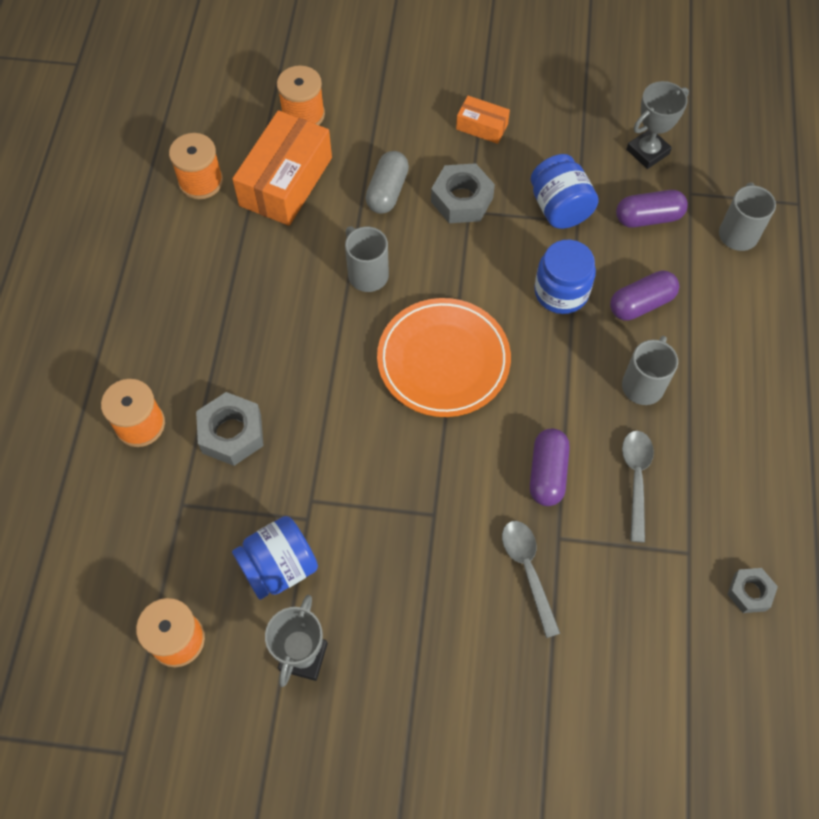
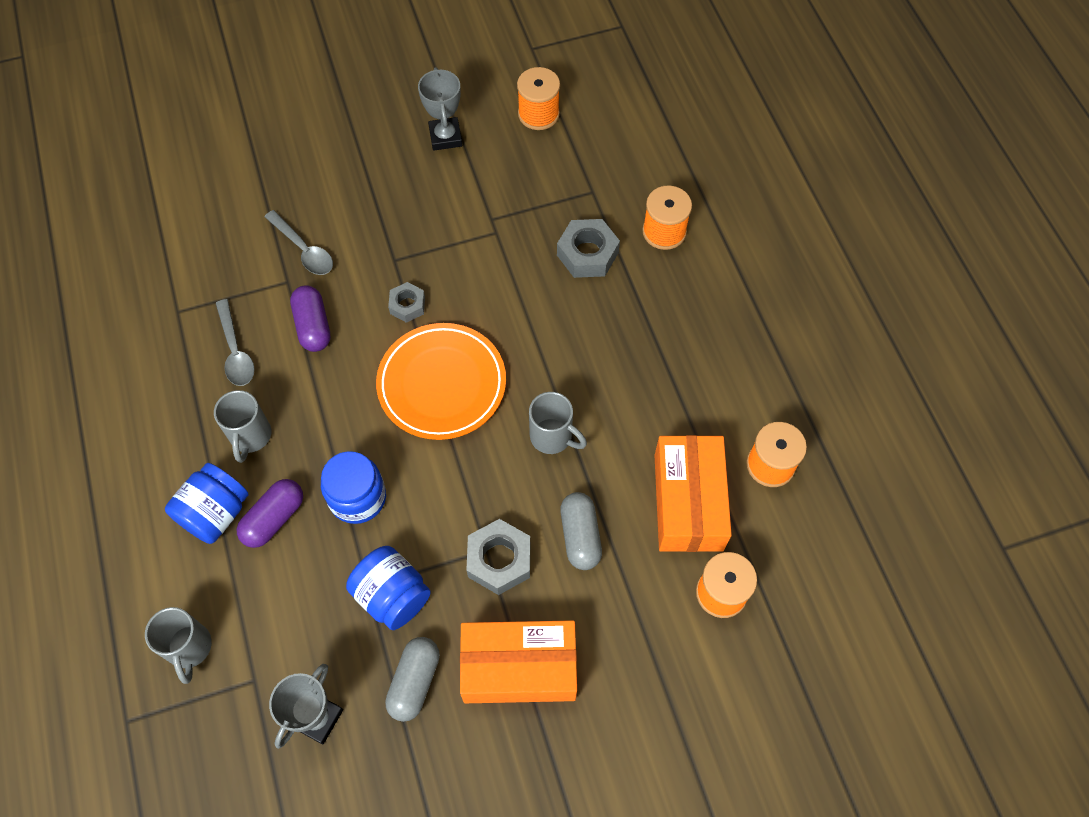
camera: 155 degrees right, 0 degrees up
blue jar [232,516,318,600] -> blue jar moved to [165,463,249,544]
orange box [456,96,510,144] -> orange box [460,620,577,703], size x2.00
purple capsule [616,190,688,228] -> none
grey nut [727,568,778,613] -> grey nut moved to [388,282,425,323]
none -> grey capsule [385,637,440,722]

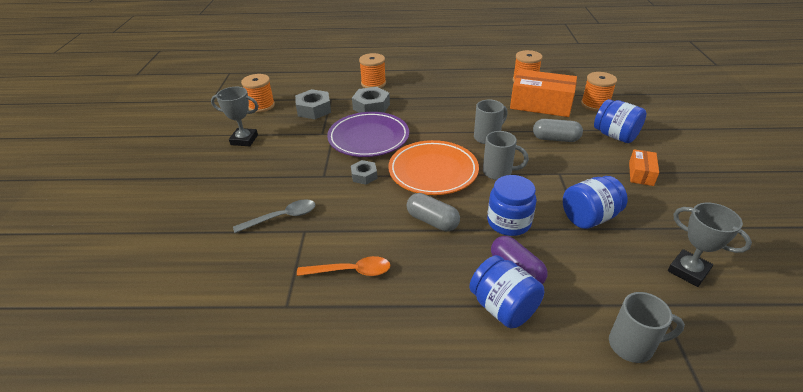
camera: 70 degrees left, 25 degrees down
grey mug [214,390,271,463] -> grey mug moved to [483,131,529,180]
grey spoon [216,299,255,386] -> orange spoon [297,256,391,276]
purple capsule [290,285,331,352] -> none
grey capsule [385,637,440,722] -> grey capsule moved to [407,193,460,231]
orange box [460,620,577,703] -> orange box [629,149,659,186], size x0.50
grey nut [466,519,530,595] -> grey nut moved to [295,89,331,119]
none -> purple plate [327,112,409,157]
none -> blue jar [594,99,646,143]

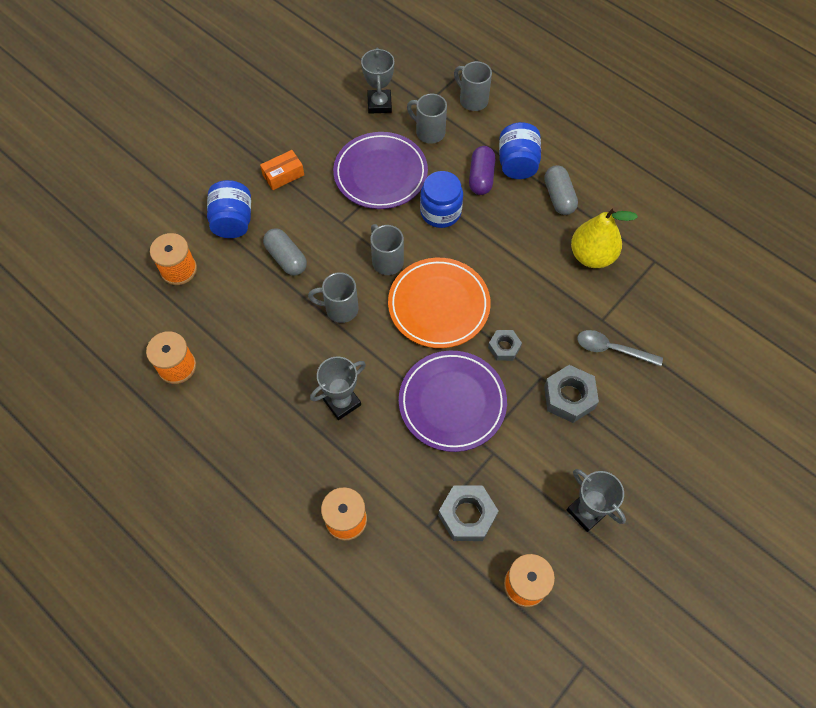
camera: 140 degrees left, 25 degrees up
orange spoon [297,256,391,276] -> yellow pear [571,207,638,268]
grey nut [352,87,390,113] -> grey nut moved to [544,365,599,423]
grey capsule [407,193,460,231] -> grey capsule moved to [544,165,578,215]
orange box [510,69,577,117] -> none
blue jar [563,176,628,229] -> purple plate [333,132,428,209]
none -> grey trophy [310,356,366,420]
none -> grey mug [407,94,447,144]

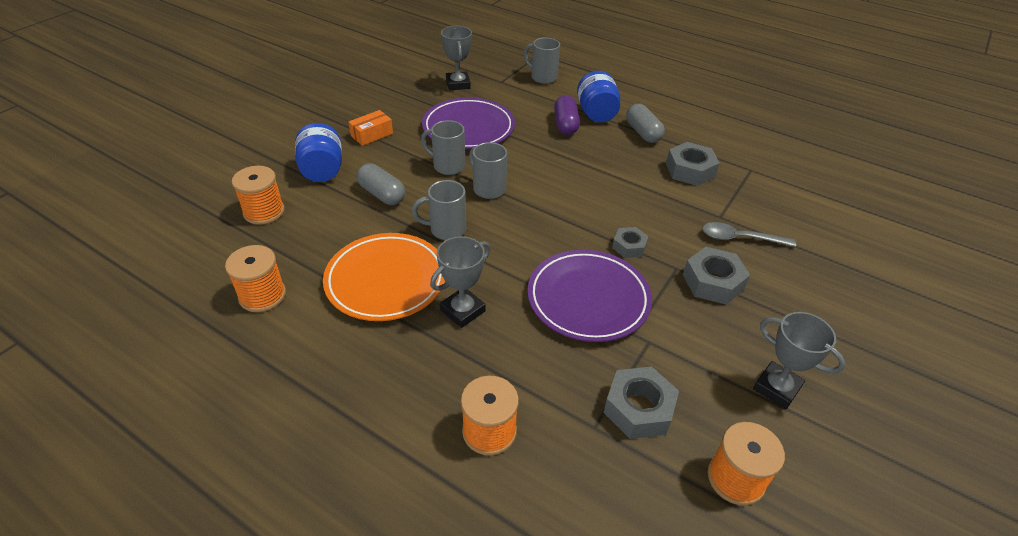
camera: 10 degrees left, 20 degrees down
orange plate [388,258,491,348] -> orange plate moved to [323,233,445,321]
grey mug [407,94,447,144] -> grey mug moved to [421,120,465,175]
blue jar [420,171,463,228] -> none
yellow pear [571,207,638,268] -> grey nut [666,142,720,186]

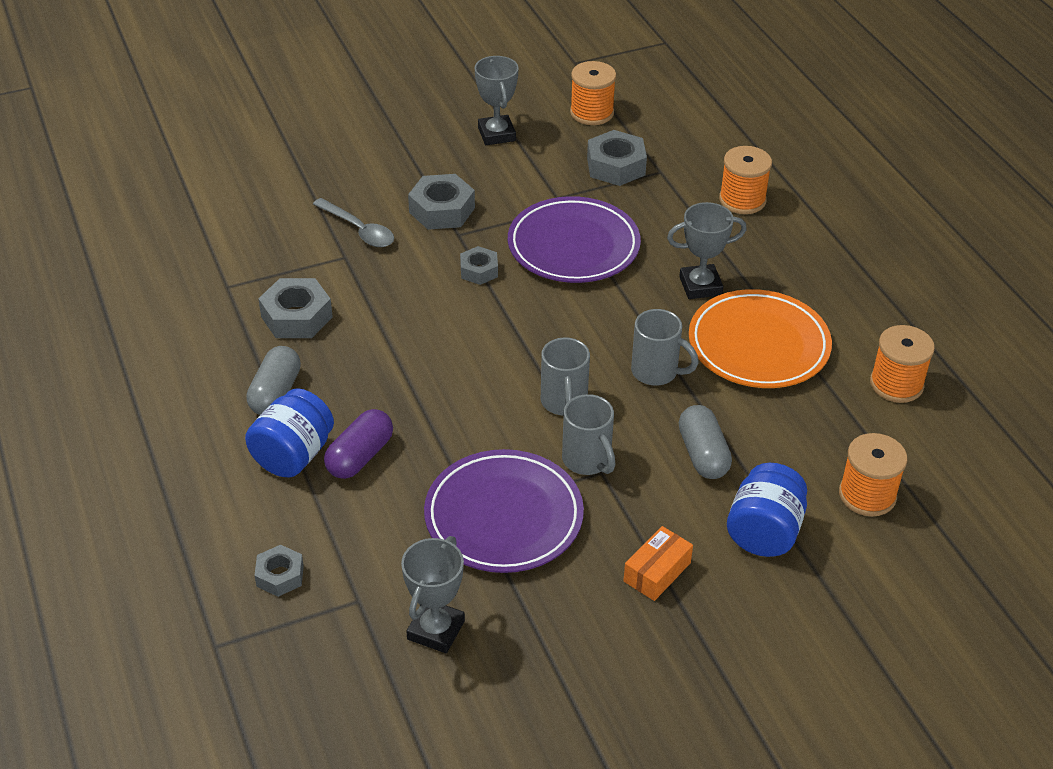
camera: 145 degrees left, 0 degrees up
orange box [348,110,393,146] -> orange box turned 45 degrees counterclockwise [623,526,693,601]
grey mug [524,37,560,84] -> grey nut [254,545,304,597]

